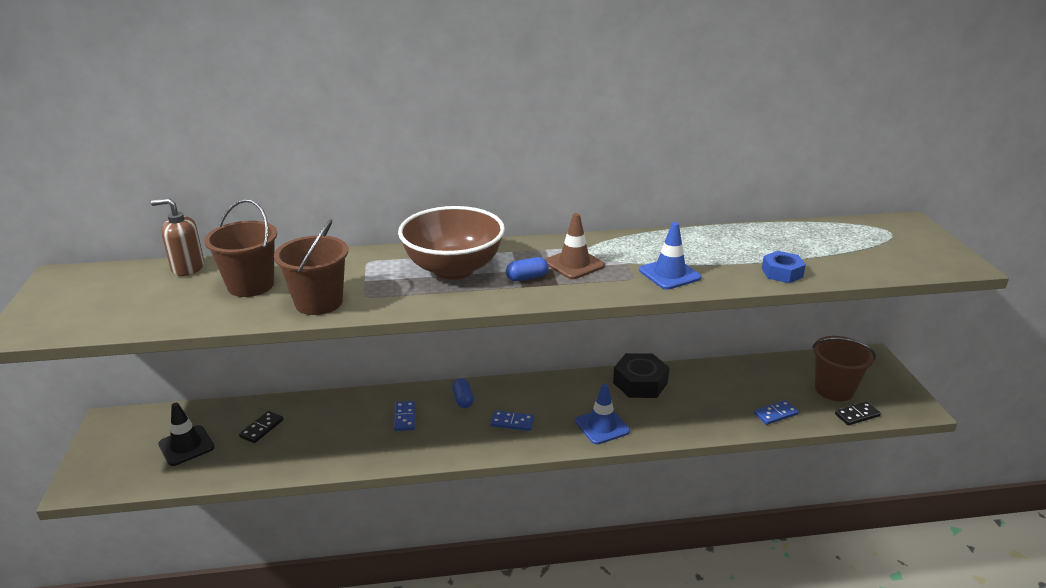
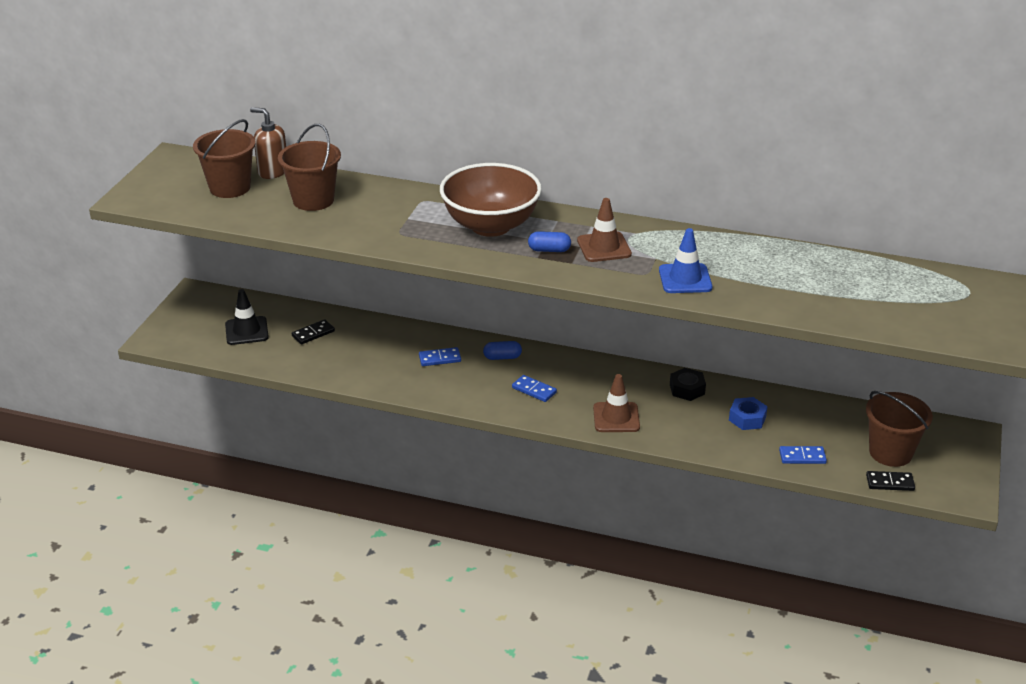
camera: 25 degrees right, 5 degrees up
brown bucket [274,219,348,315] -> brown bucket moved to [193,119,255,198]
blue domino [394,401,415,431] -> blue domino turned 60 degrees clockwise [419,347,461,366]
blue capsule [452,378,474,408] -> blue capsule turned 75 degrees clockwise [483,341,522,360]
blue traffic cone [575,384,630,445] -> brown traffic cone [593,374,640,432]
black nut [613,353,670,398] -> black nut [670,368,706,401], size x0.63
blue nut [762,251,806,283] -> blue nut moved to [729,397,768,430]

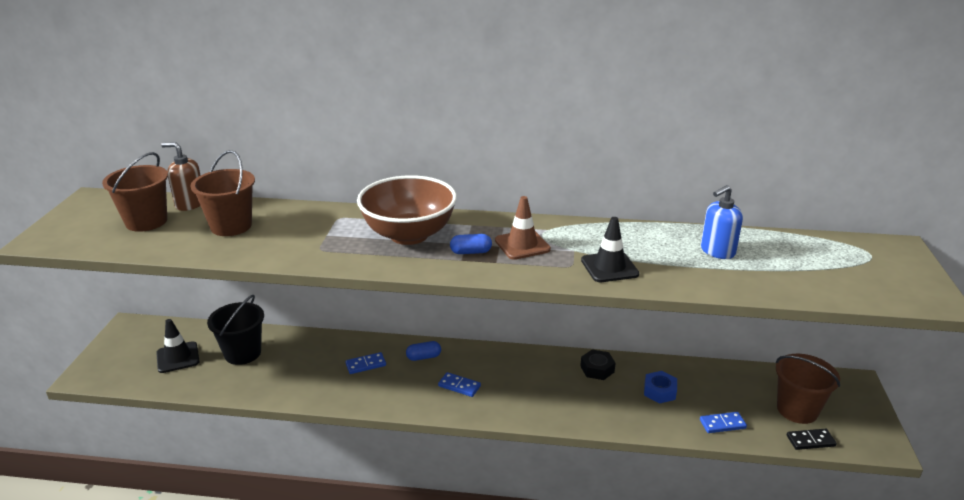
camera: 10 degrees left, 5 degrees down
black domino [292,319,335,344] -> black bucket [207,295,264,365]
brown traffic cone [593,374,640,432] -> none
blue traffic cone [659,228,712,293] -> black traffic cone [581,217,639,282]
none -> blue soap dispenser [701,185,743,259]

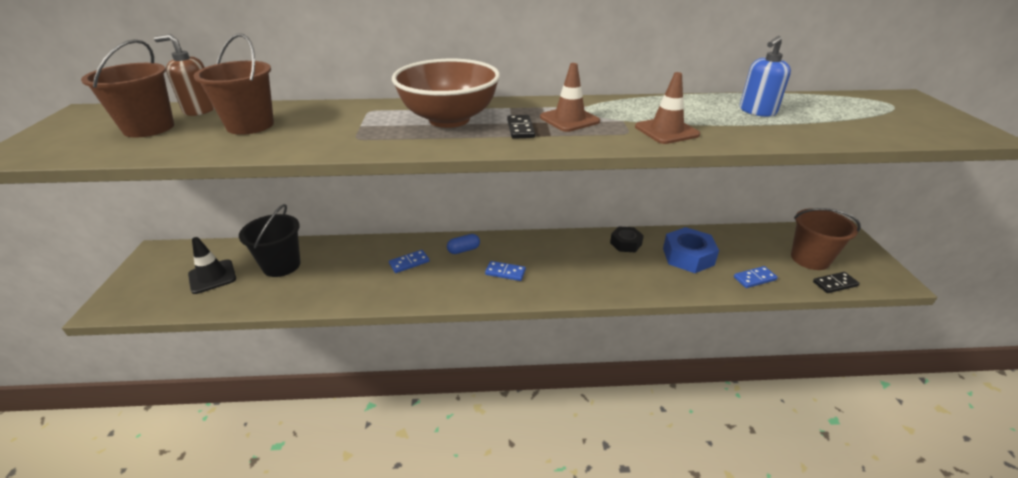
camera: 10 degrees left, 5 degrees up
blue capsule [450,234,492,254] -> black domino [507,115,535,139]
black traffic cone [581,217,639,282] -> brown traffic cone [635,72,700,144]
blue nut [644,371,677,404] -> blue nut [663,227,719,273], size x1.58

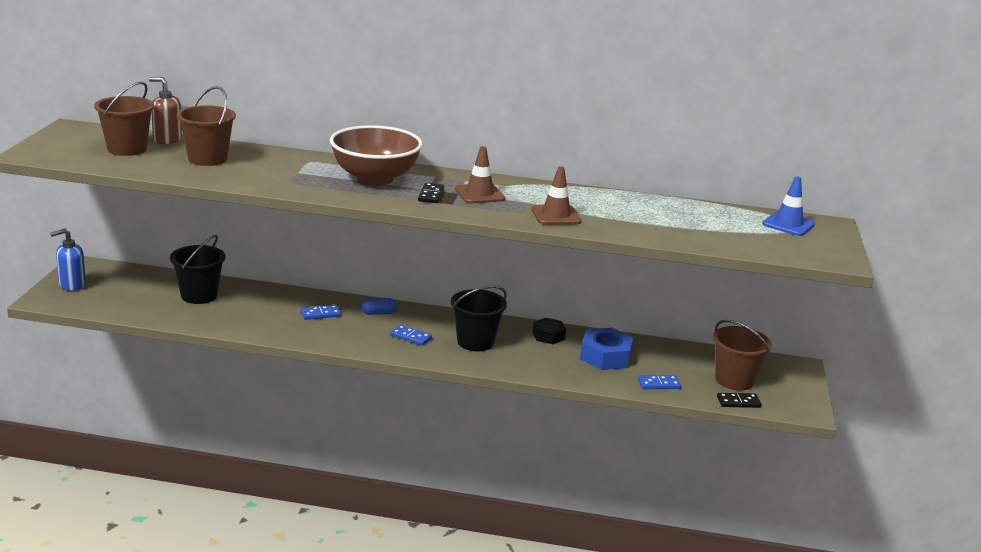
camera: 10 degrees right, 10 degrees down
black traffic cone [188,237,236,294] -> none
blue soap dispenser [740,36,791,117] -> blue soap dispenser moved to [50,229,86,291]
none -> black bucket [451,286,507,351]
none -> blue traffic cone [762,176,815,236]

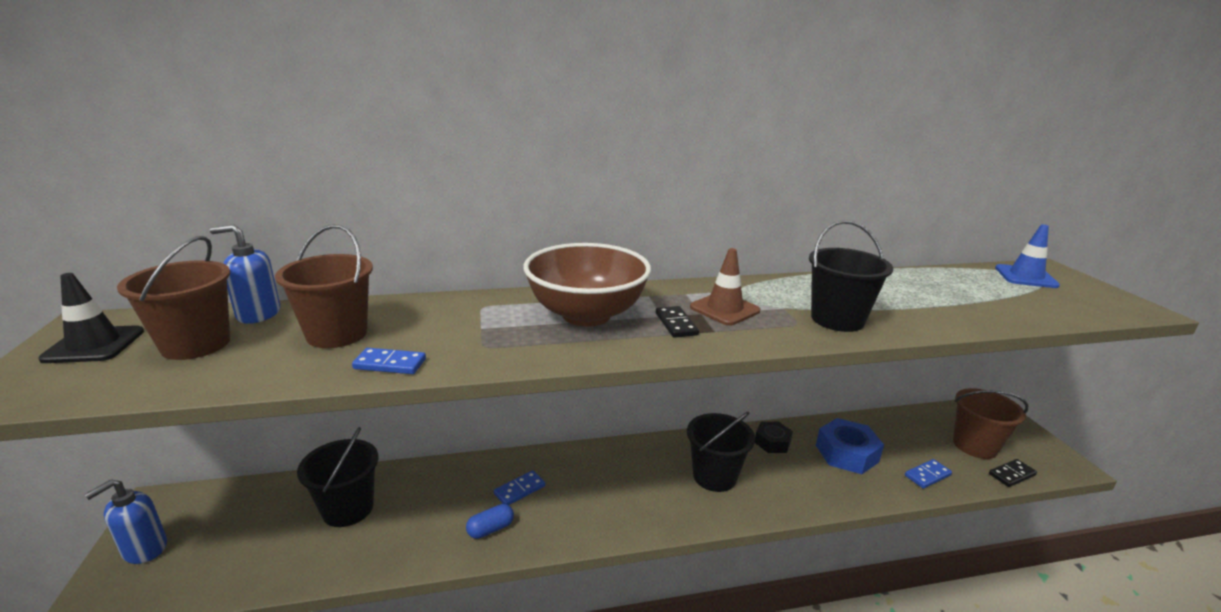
camera: 20 degrees left, 0 degrees up
brown soap dispenser [149,77,182,144] -> blue soap dispenser [210,224,280,324]
blue capsule [361,298,397,315] -> blue capsule moved to [466,504,514,539]
blue domino [390,325,432,346] -> blue domino moved to [352,348,426,374]
brown traffic cone [531,166,581,225] -> black bucket [809,220,893,332]
none -> black traffic cone [38,273,144,363]

